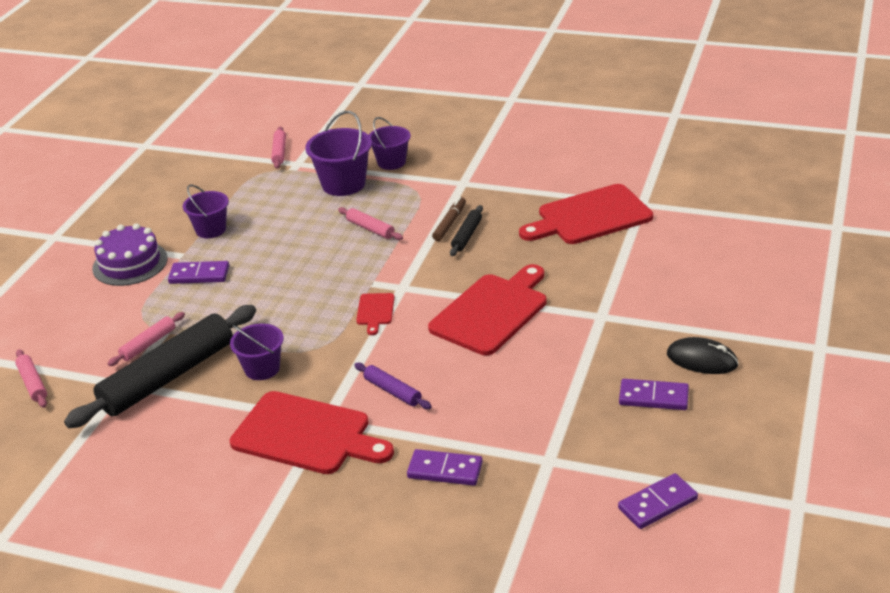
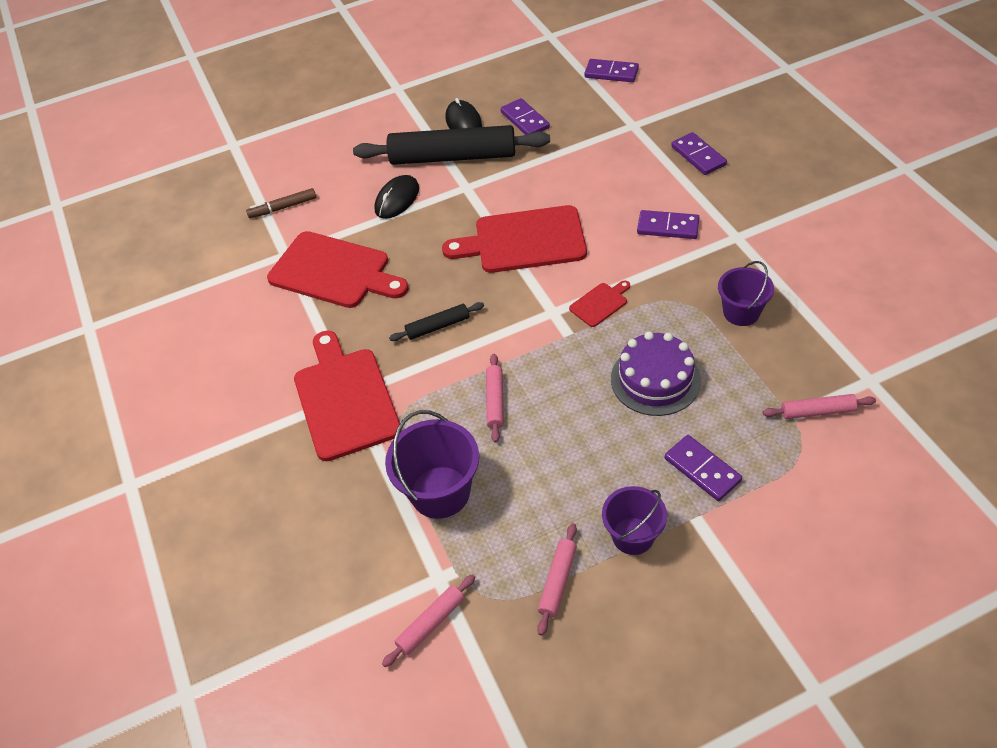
camera: 130 degrees left, 15 degrees up
pink rolling pin [15,350,47,408] -> pink rolling pin moved to [537,523,577,636]
black rolling pin [64,305,256,428] -> black rolling pin moved to [353,125,550,165]
purple cake [92,223,168,286] -> purple cake moved to [611,331,701,416]
red cutting board [230,391,394,474] -> red cutting board moved to [294,331,402,461]
purple rolling pin [354,363,432,409] -> purple domino [637,210,699,239]
purple bucket [369,117,411,170] -> none
brown marker [432,197,466,241] -> brown marker moved to [246,188,316,218]
none -> black mouse [375,175,419,219]

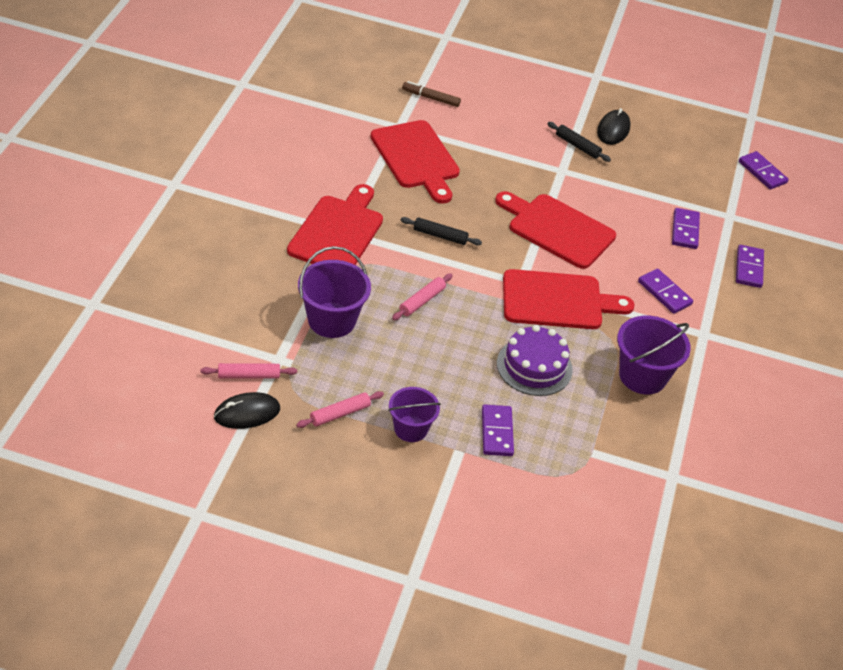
camera: 30 degrees right, 5 degrees down
black rolling pin [353,125,550,165] -> black rolling pin [548,122,611,162], size x0.44
black mouse [375,175,419,219] -> black mouse moved to [214,392,280,429]
purple domino [501,98,550,135] -> purple domino moved to [672,208,700,249]
red cutting board [569,280,630,327] -> red cutting board [503,269,635,329], size x2.22
purple bucket [718,261,774,326] -> purple bucket [617,316,691,394], size x1.51
pink rolling pin [763,394,876,419] -> none

